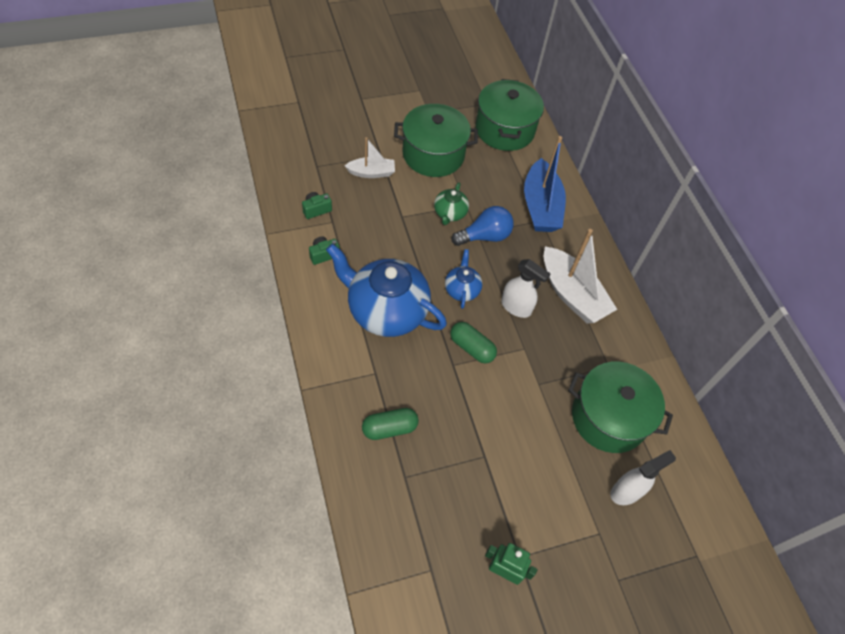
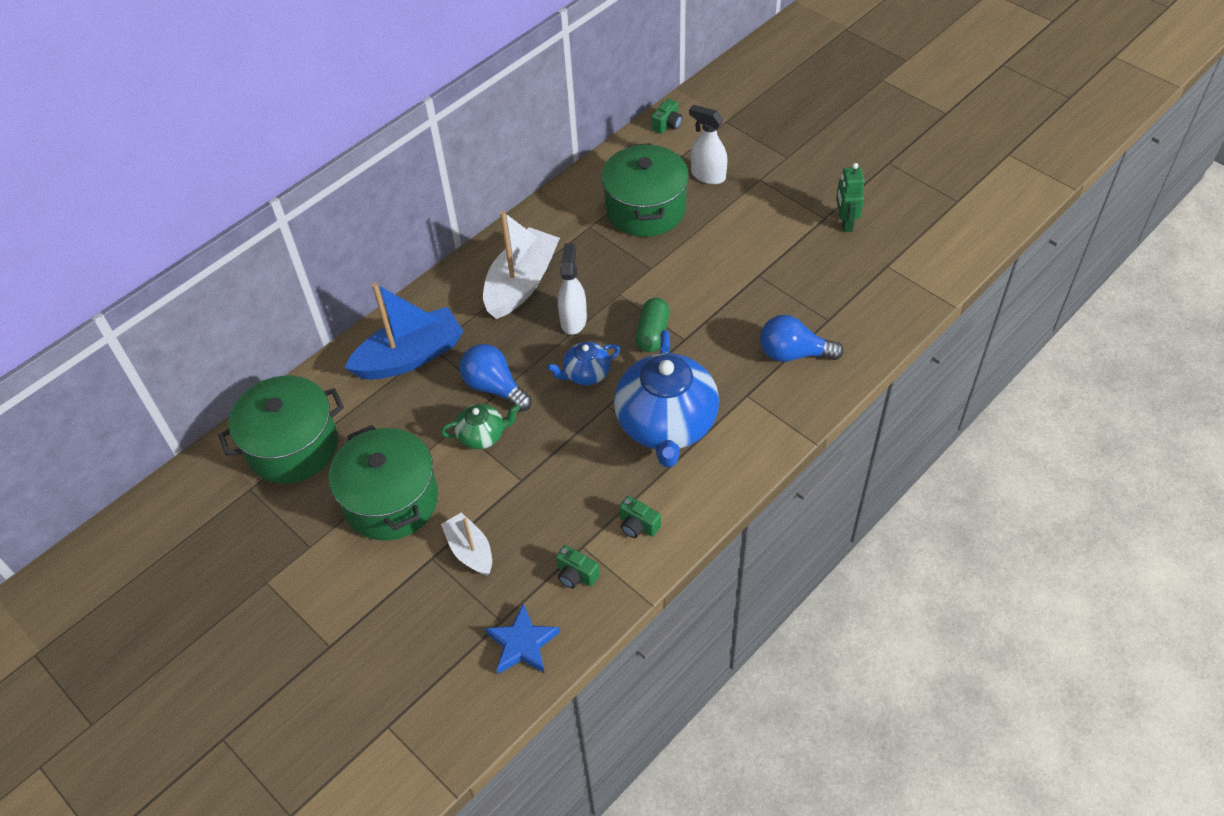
camera: 110 degrees left, 5 degrees down
green capsule [362,408,419,440] -> blue light bulb [760,315,844,362]
none -> blue star [485,604,560,674]
none -> green camera [652,99,682,134]

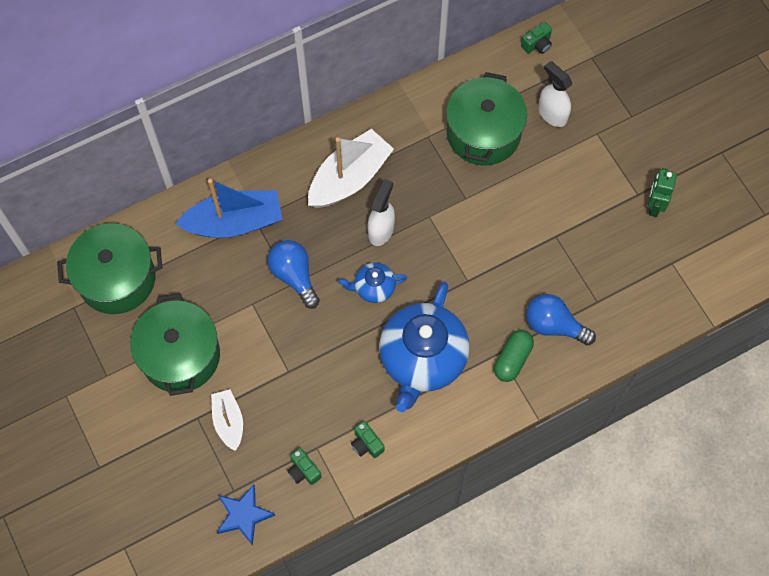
camera: 15 degrees right, 15 degrees up
green teapot [441,404,520,449] -> none
green capsule [636,298,670,352] -> green capsule moved to [494,330,534,382]

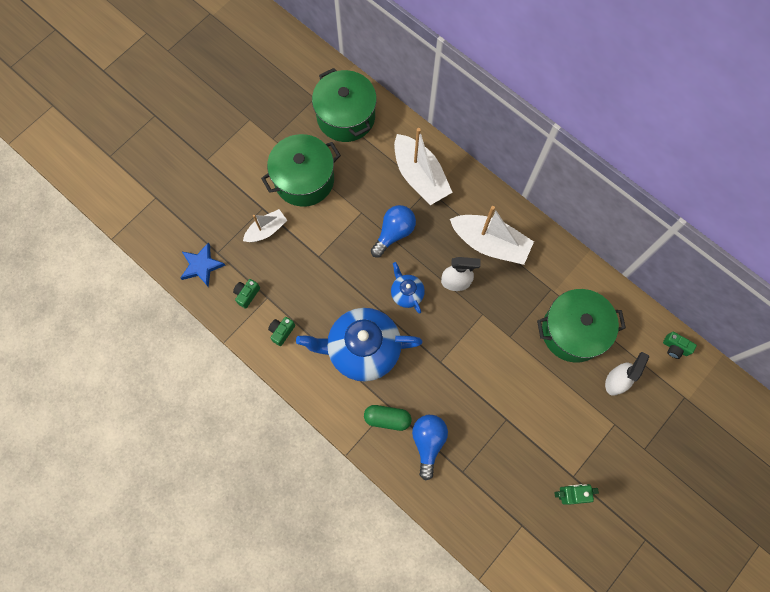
camera: 70 degrees right, 5 degrees up
blue boat [175,179,282,238] -> white boat [394,128,453,205]

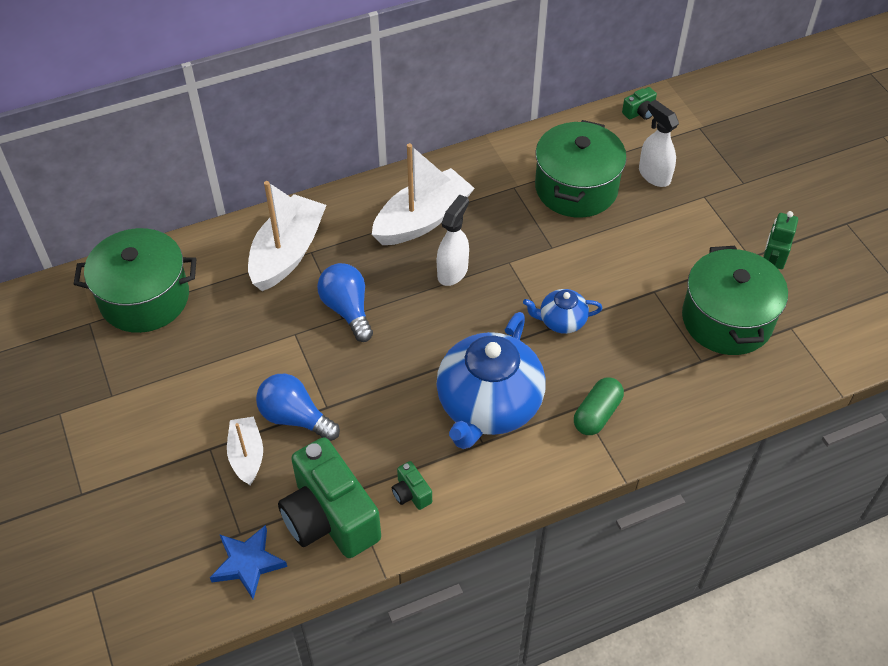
camera: 65 degrees left, 20 degrees down
green camera [233,279,260,309] -> green camera [278,437,381,558], size x2.43
green pot [261,134,341,207] -> green pot moved to [682,246,788,355]
blue teapot [391,262,425,314] -> blue teapot moved to [523,289,603,334]
white boat [394,128,453,205] -> white boat turned 60 degrees counterclockwise [248,181,326,291]
blue light bulb [412,415,448,480] -> blue light bulb moved to [256,374,340,441]

